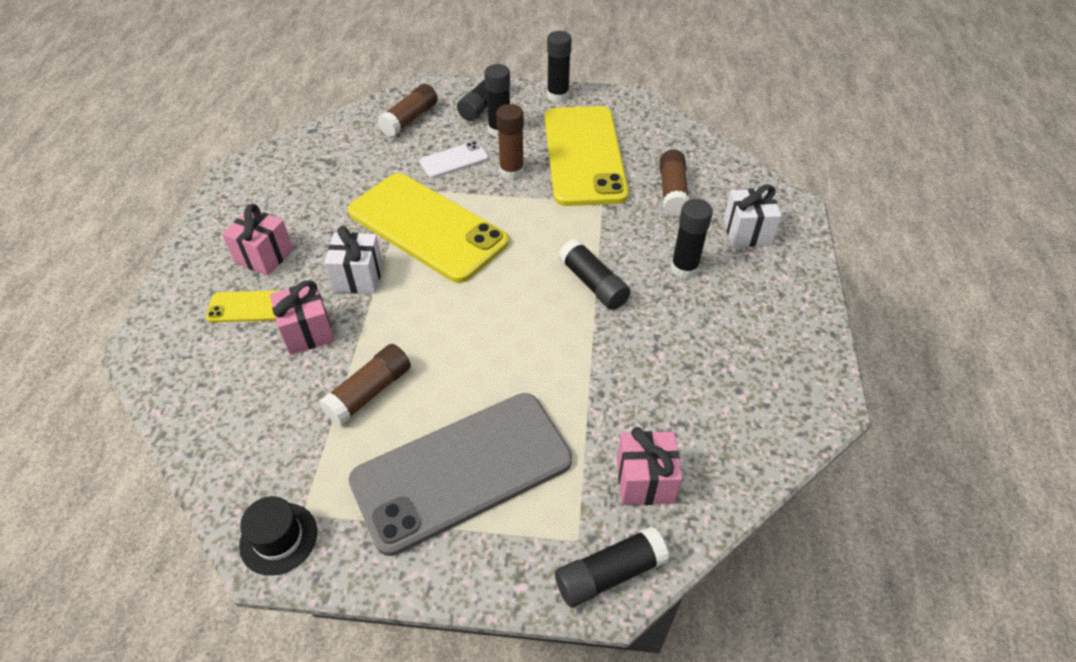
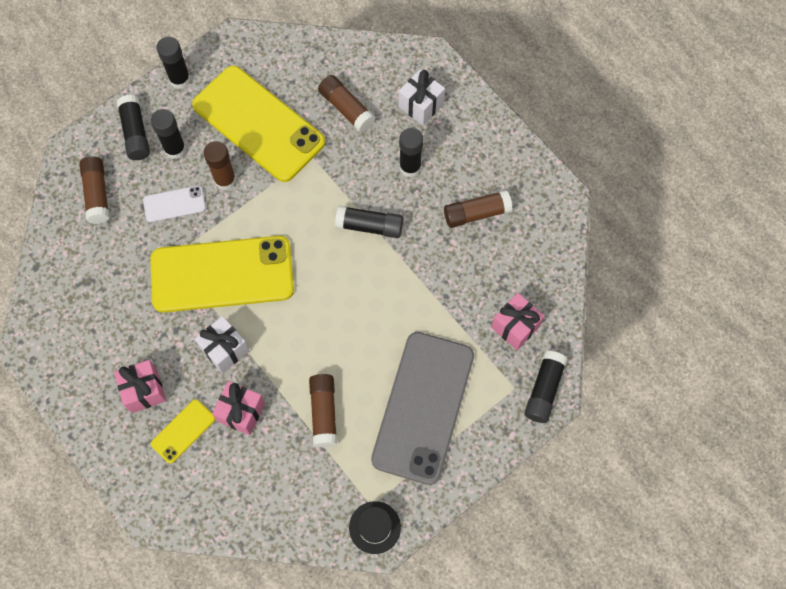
camera: 45 degrees left, 20 degrees up
white phone [419,141,489,178] -> white phone turned 60 degrees clockwise [143,185,206,222]
none -> brown glue stick [444,190,513,228]

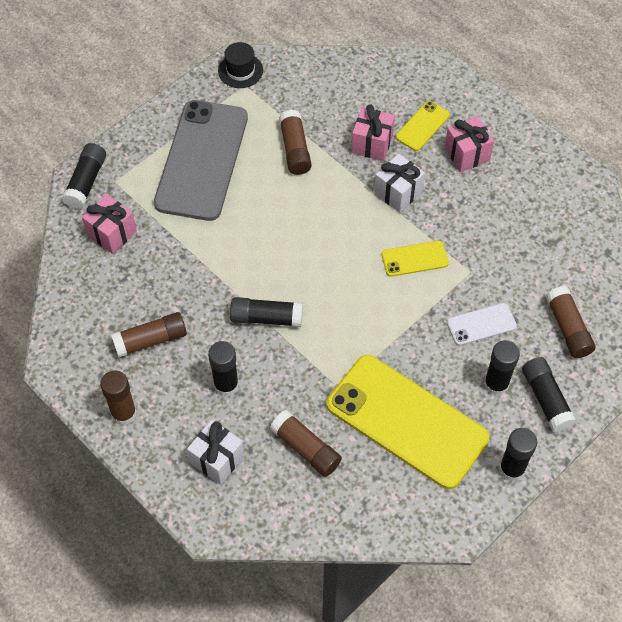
camera: 175 degrees right, 10 degrees down
yellow phone [150,236,294,313] -> yellow phone [382,241,449,277], size x0.44
brown glue stick [204,141,236,190] -> brown glue stick moved to [100,371,137,425]

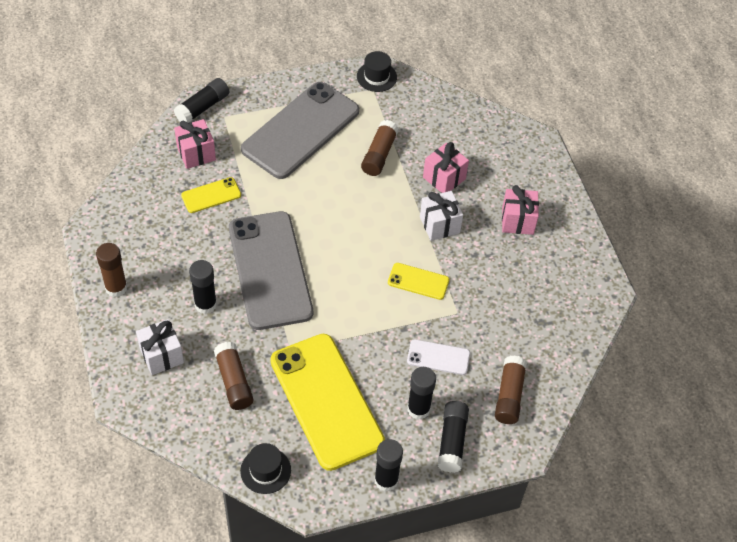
camera: 25 degrees right, 5 degrees down
brown glue stick [111,312,187,357] -> none
black glue stick [230,297,303,327] -> grey phone [229,211,313,330]
yellow phone [396,101,450,151] -> yellow phone moved to [181,177,241,213]
none -> black hat [240,443,291,494]

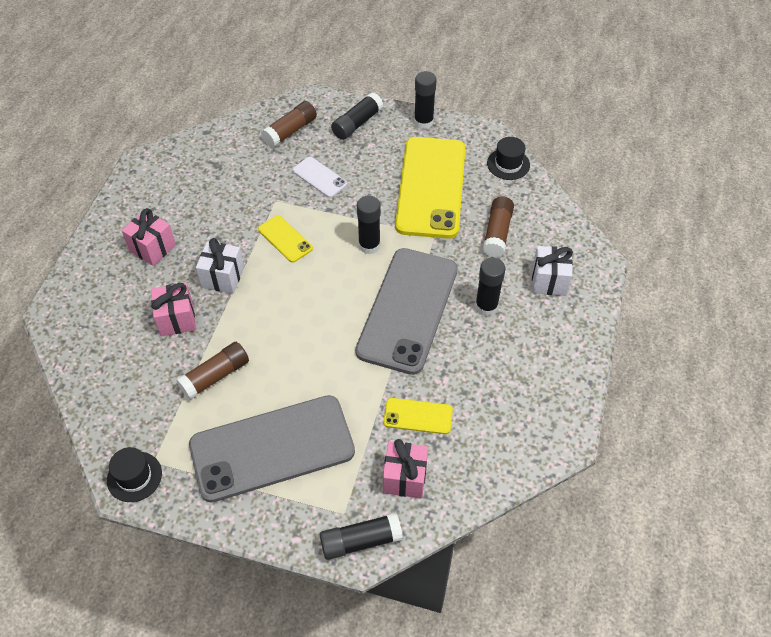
camera: 145 degrees left, 0 degrees up
brown glue stick [96,243,128,297] -> none
black glue stick [407,367,436,420] -> black glue stick moved to [357,195,381,254]

